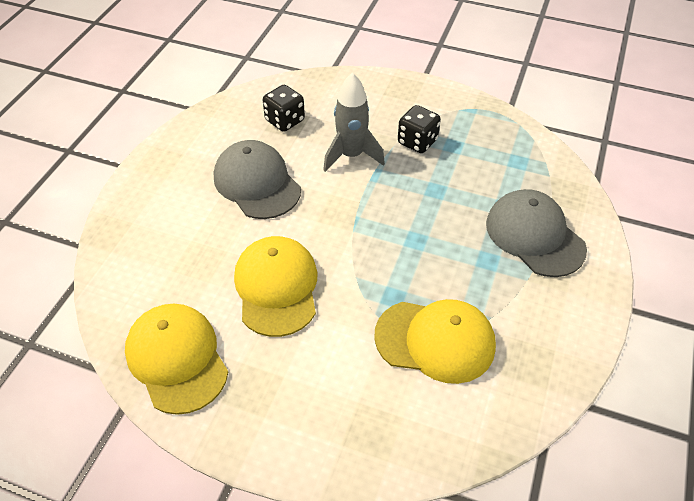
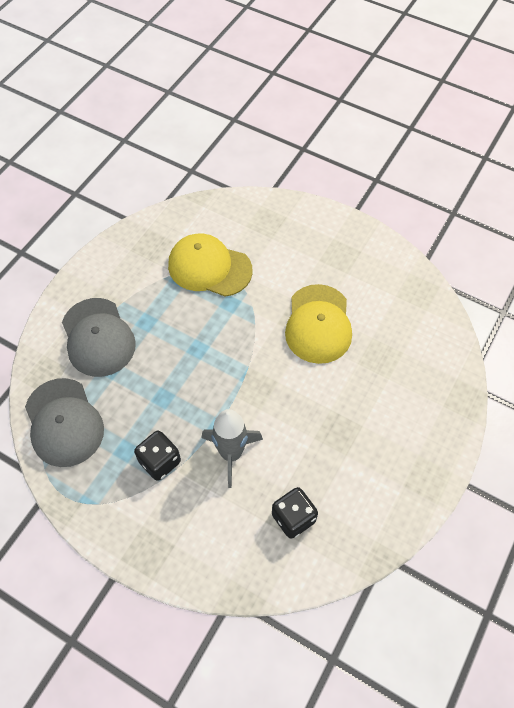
camera: 170 degrees left, 10 degrees up
yellow cap [125,304,228,415] -> none
grey cap [214,140,301,219] -> grey cap moved to [25,378,104,467]

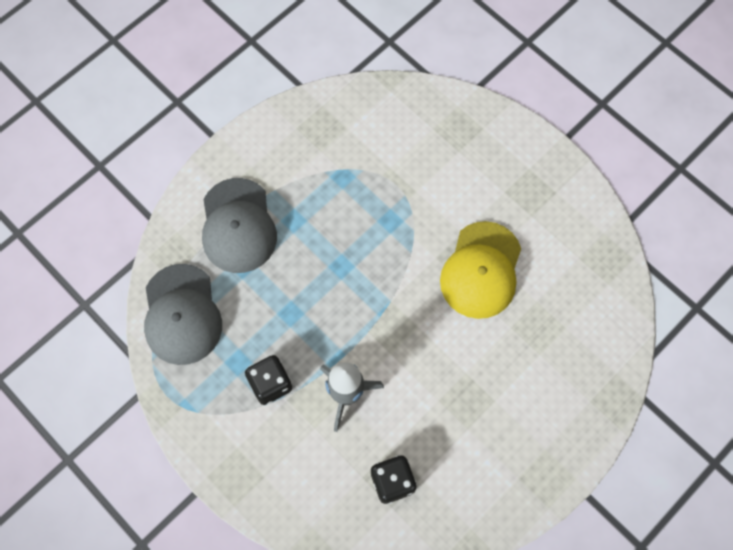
camera: 15 degrees right, 10 degrees up
yellow cap [168,234,253,297] -> none

